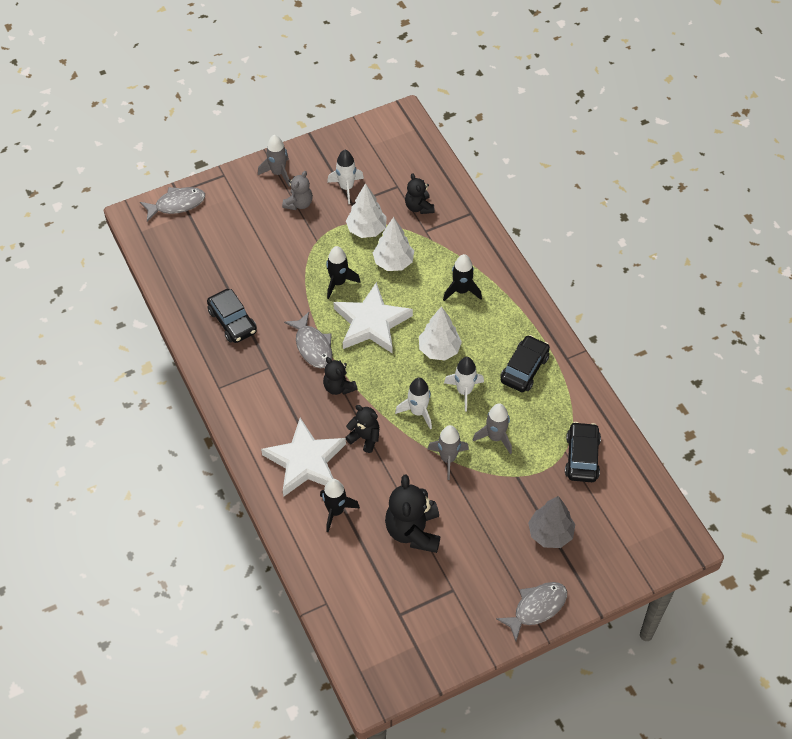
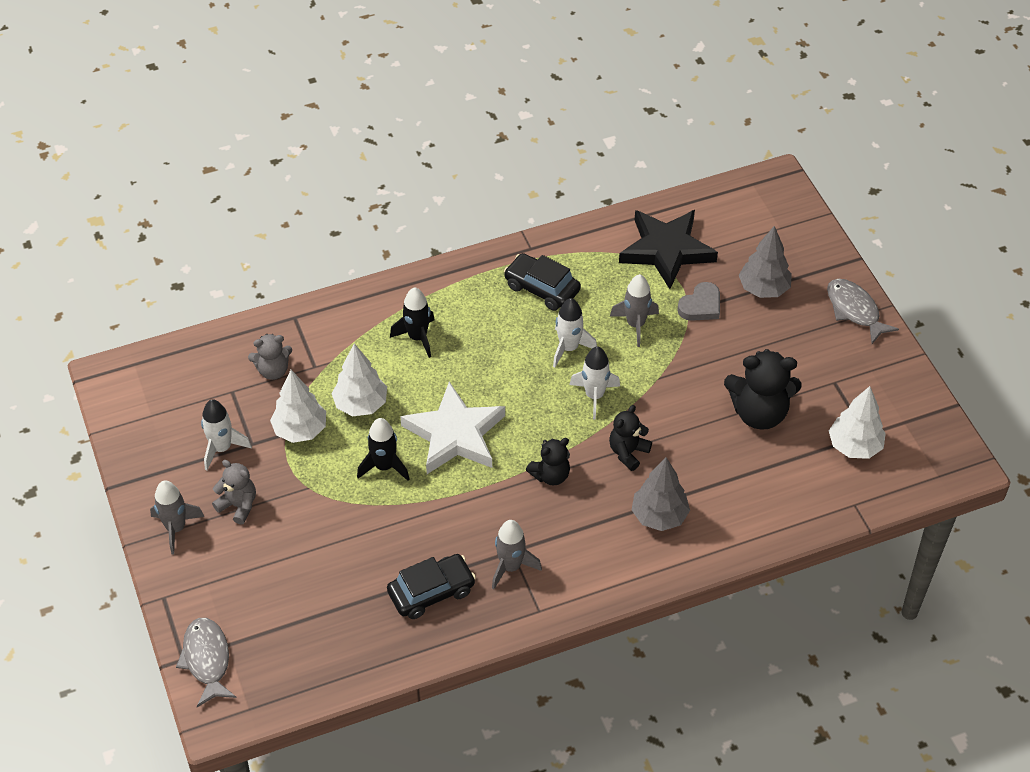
camera: 85 degrees left, 5 degrees down
white star [261,418,346,497] -> grey tree [632,457,690,531]
grey fish [284,312,332,368] -> none
black rocket [320,479,360,532] -> none
black teddy bear [405,173,434,214] -> grey teddy bear [248,334,292,380]
white tree [419,306,462,360] -> white tree moved to [829,386,886,459]
grey rocket [428,425,469,480] -> grey rocket moved to [492,520,542,589]
black car [565,422,601,482] -> black star [619,210,718,289]
none -> grey heart [677,282,720,321]

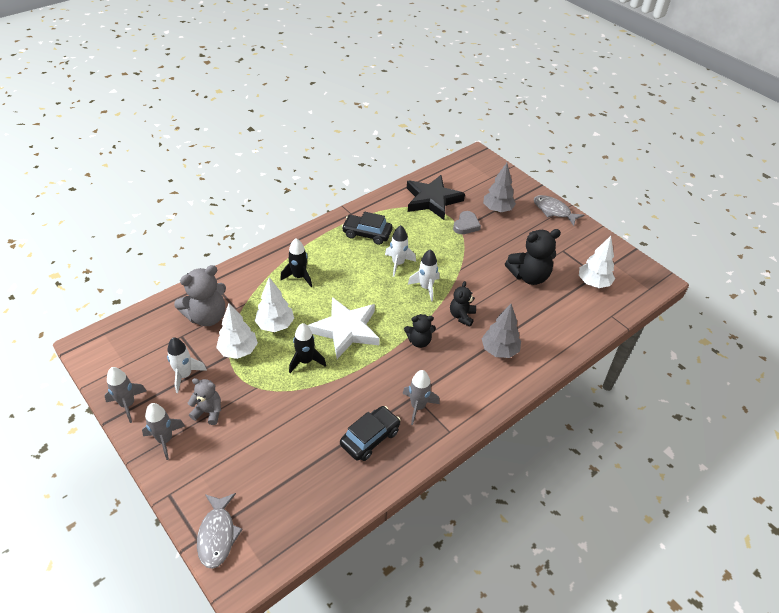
camera: 20 degrees left, 5 degrees down
grey fish [176,618,236,707] -> grey fish turned 150 degrees counterclockwise [197,493,243,569]
grey teddy bear [248,334,292,380] -> grey teddy bear [174,265,226,326], size x1.70
black teddy bear [526,438,570,485] -> black teddy bear turned 45 degrees clockwise [404,314,436,348]
grey rocket [610,274,659,347] -> grey rocket moved to [105,367,146,423]

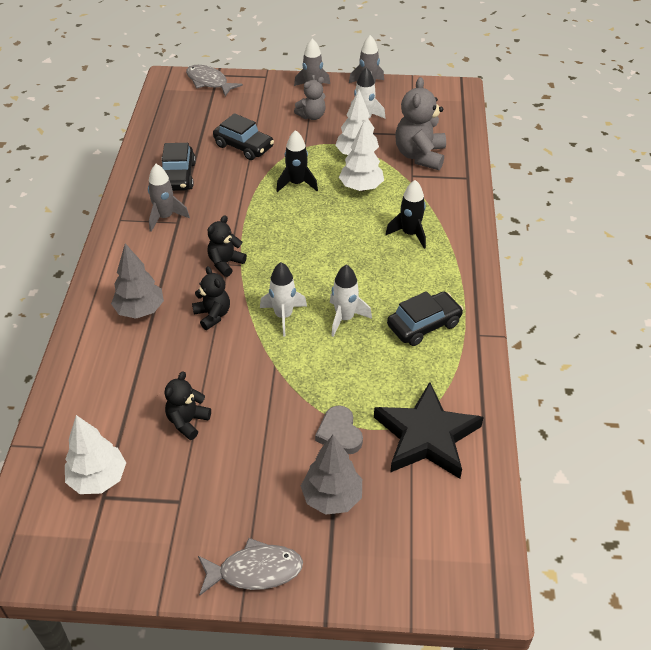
camera: 135 degrees right, 0 degrees up
white star [307,297,380,359] -> none
black teddy bear [505,229,561,285] -> black teddy bear [165,372,211,440], size x0.59
none -> black car [213,113,274,160]

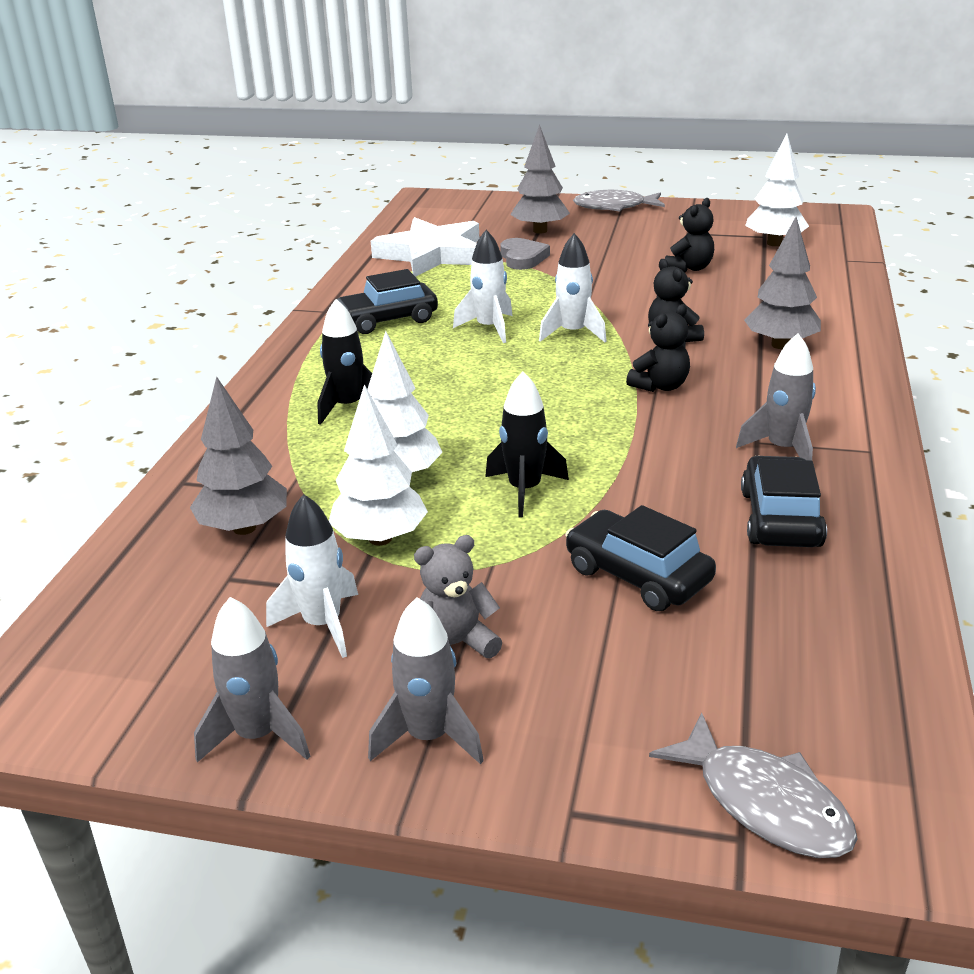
camera: 170 degrees left, 15 degrees down
black star [374,382,484,479] -> white star [371,217,479,277]
grey teddy bear [395,77,446,170] -> grey tree [190,376,287,535]

